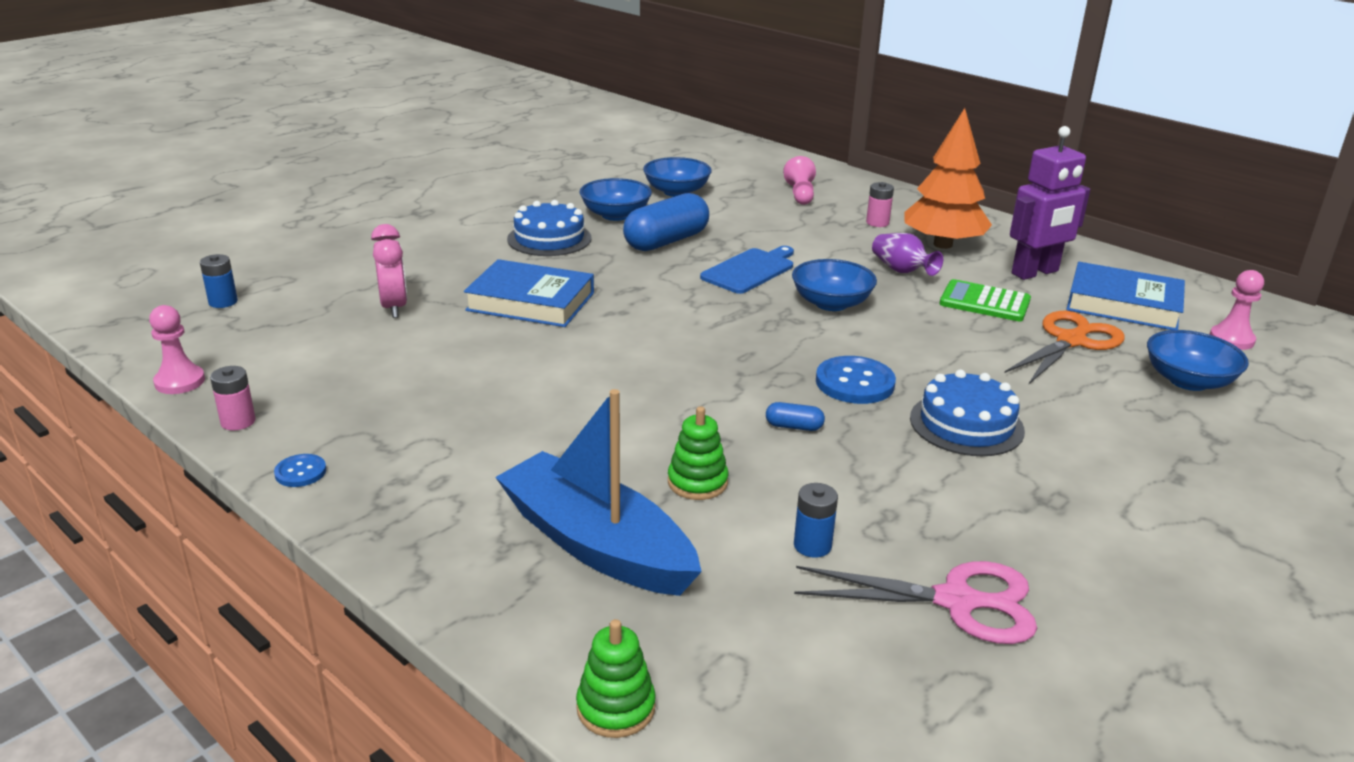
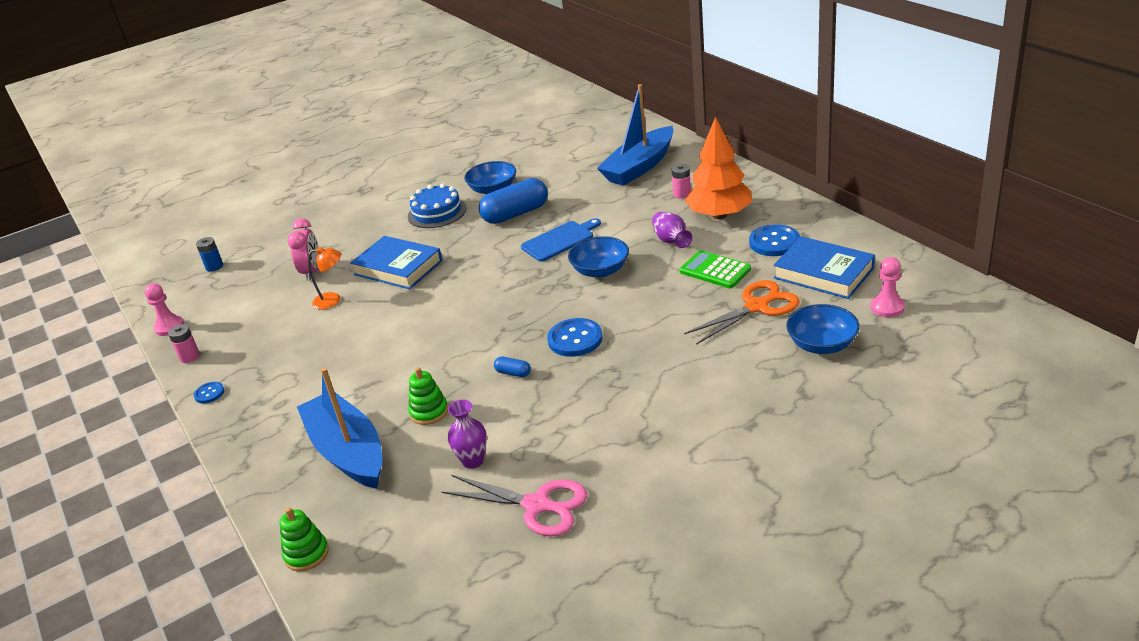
camera: 20 degrees right, 5 degrees up
blue bowl [643,157,712,197] -> none
pink pawn [783,156,816,205] -> blue boat [597,84,674,186]
blue battery [794,483,838,558] -> purple vase [448,400,487,469]
blue cake [910,370,1025,456] -> none
purple robot [1010,126,1090,280] -> blue button [749,224,800,256]
none -> orange lamp [308,247,341,310]

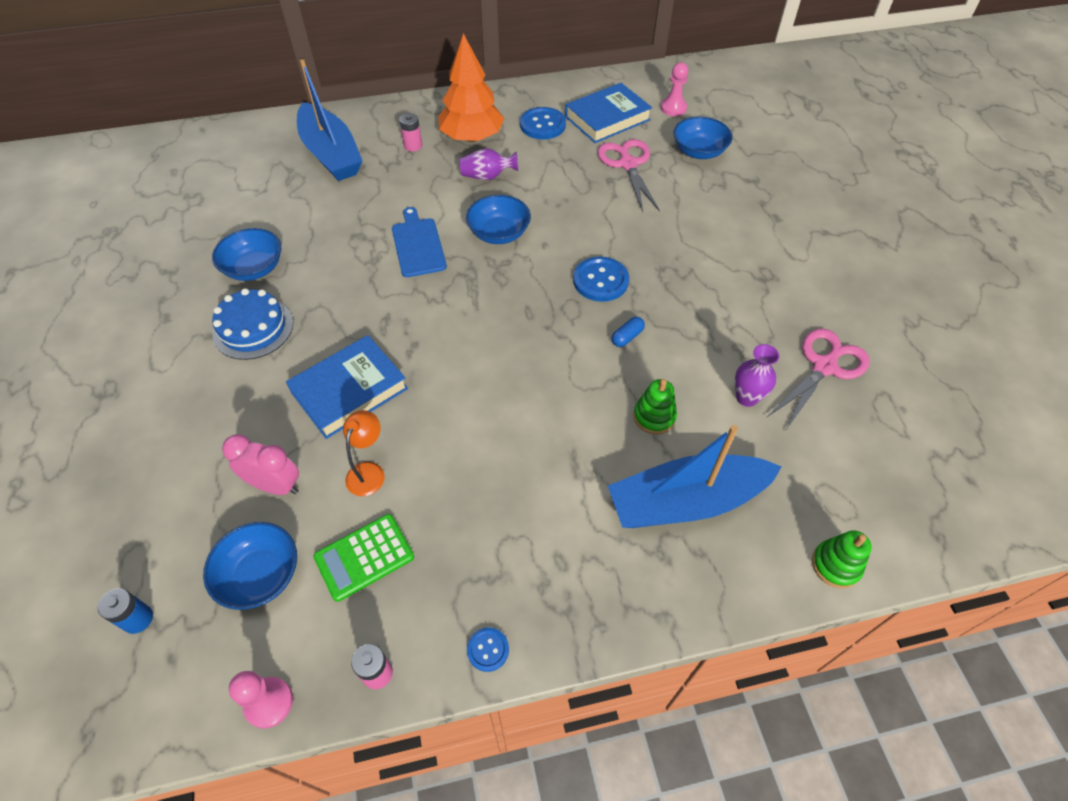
camera: 75 degrees left, 20 degrees up
blue capsule [479,178,548,224] -> none
green calculator [680,250,751,288] -> green calculator moved to [313,514,414,602]
orange scissors [684,280,800,345] -> pink scissors [597,139,660,212]
none -> blue bowl [203,522,297,610]

